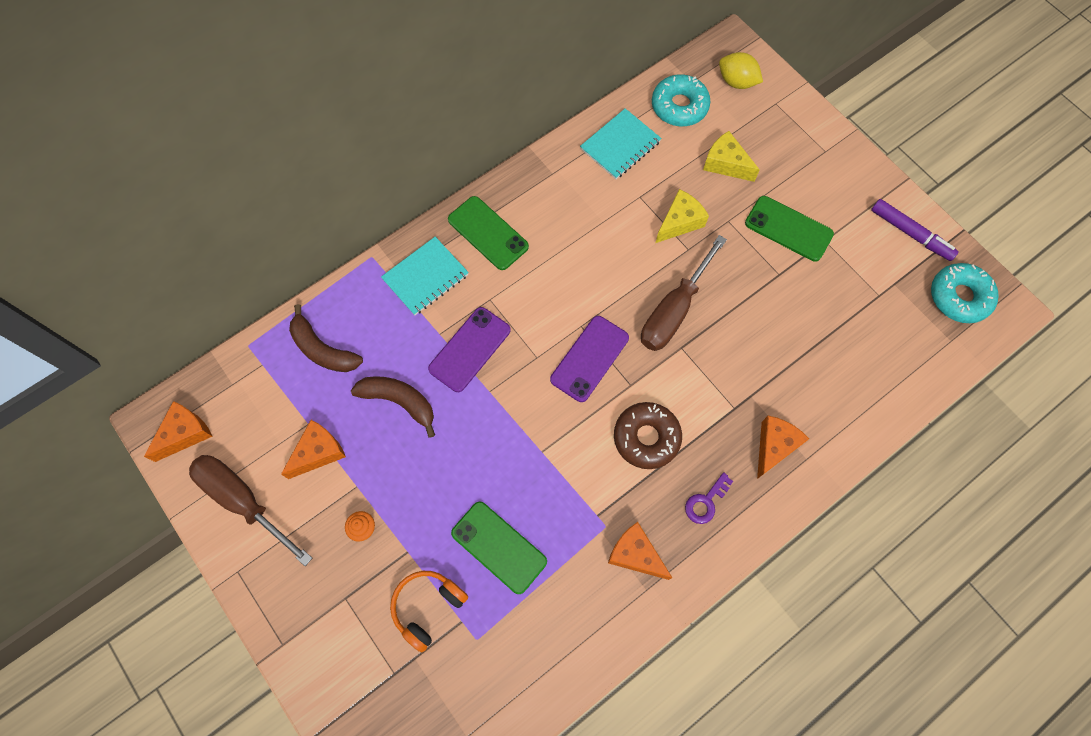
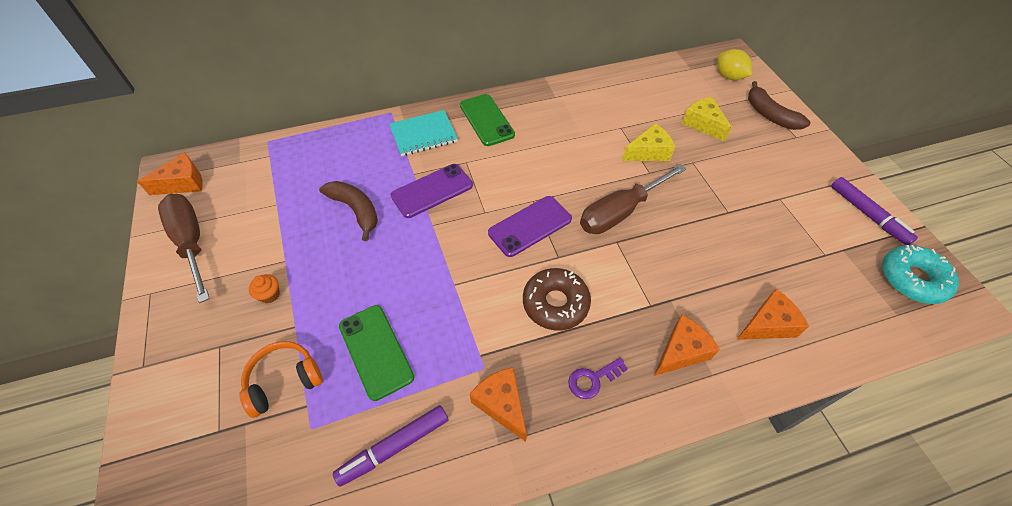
camera: 20 degrees right, 15 degrees down
orange cheese [281,420,346,479] -> orange cheese moved to [737,289,809,340]
brown banana [289,304,363,372] -> brown banana moved to [748,81,811,130]
turquoise notebook [580,108,662,179] -> none
turquoise donut [652,74,710,126] -> none
green phone [745,196,834,261] -> none
none -> purple marker [333,405,448,487]

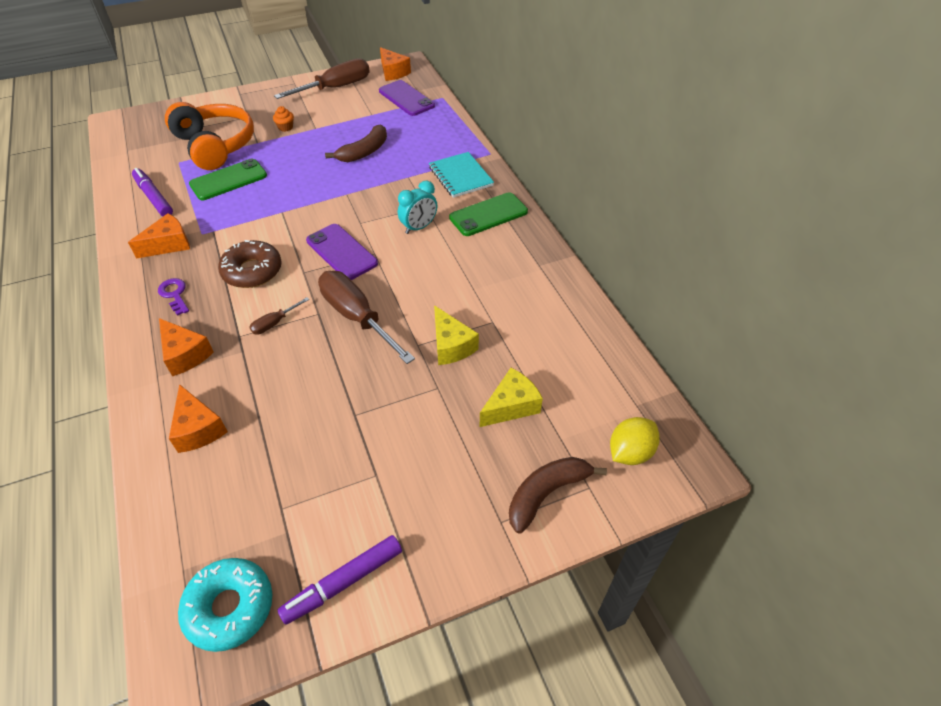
camera: 85 degrees right, 5 degrees down
orange headphones [239,341,323,418] -> orange headphones [165,102,254,170], size x1.72
purple phone [391,164,473,218] -> purple phone moved to [379,80,435,116]
none -> brown screwdriver [249,297,309,335]
none -> turquoise clock [398,181,437,234]

